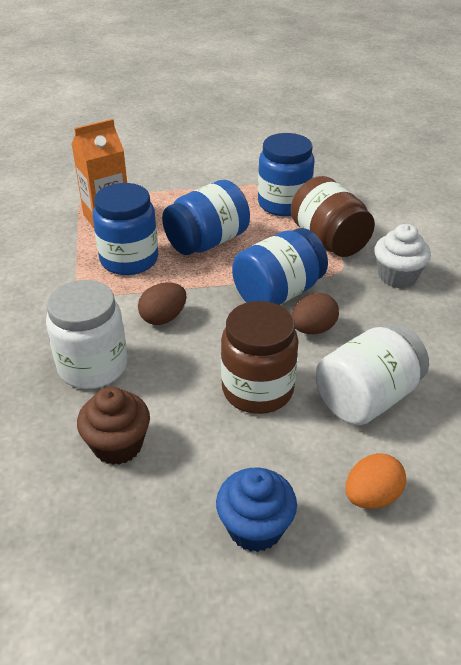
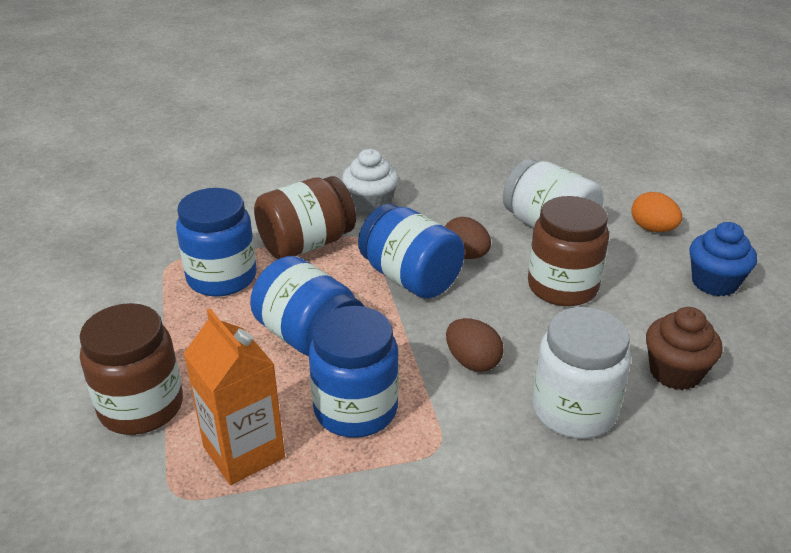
camera: 95 degrees left, 5 degrees down
none -> brown jar [80,303,183,435]

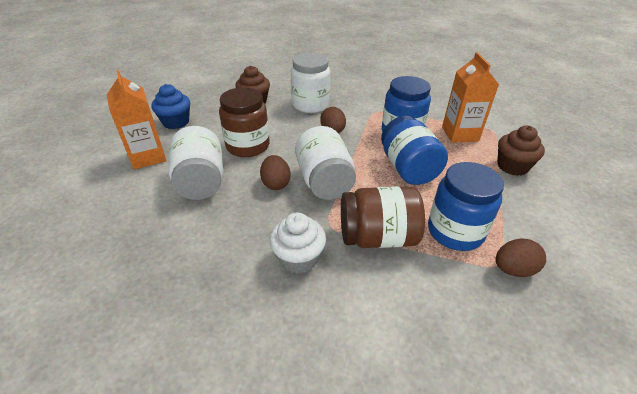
camera: 150 degrees left, 5 degrees up
brown jar [80,303,183,435] -> brown cupcake [497,126,545,176]
blue jar [358,204,465,299] -> white jar [295,126,356,200]
orange egg [631,192,682,232] -> orange carton [107,70,166,169]
none -> brown egg [496,238,546,277]

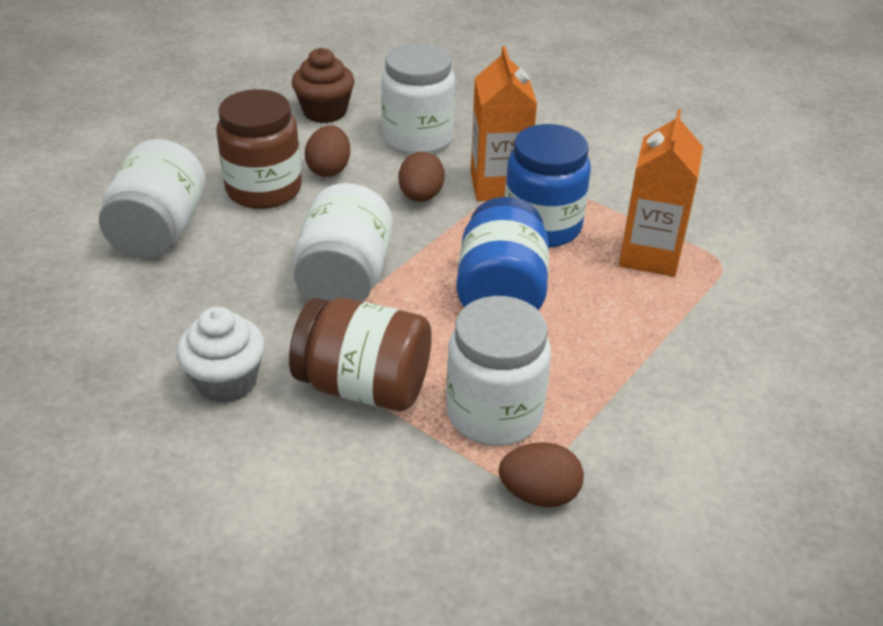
camera: 20 degrees right, 0 degrees up
orange carton [107,70,166,169] -> orange carton moved to [471,46,537,201]
blue cupcake [152,84,190,129] -> none
brown egg [260,155,291,190] -> brown egg moved to [305,125,350,177]
blue jar [428,162,504,251] -> white jar [446,296,551,446]
brown cupcake [497,126,545,176] -> none

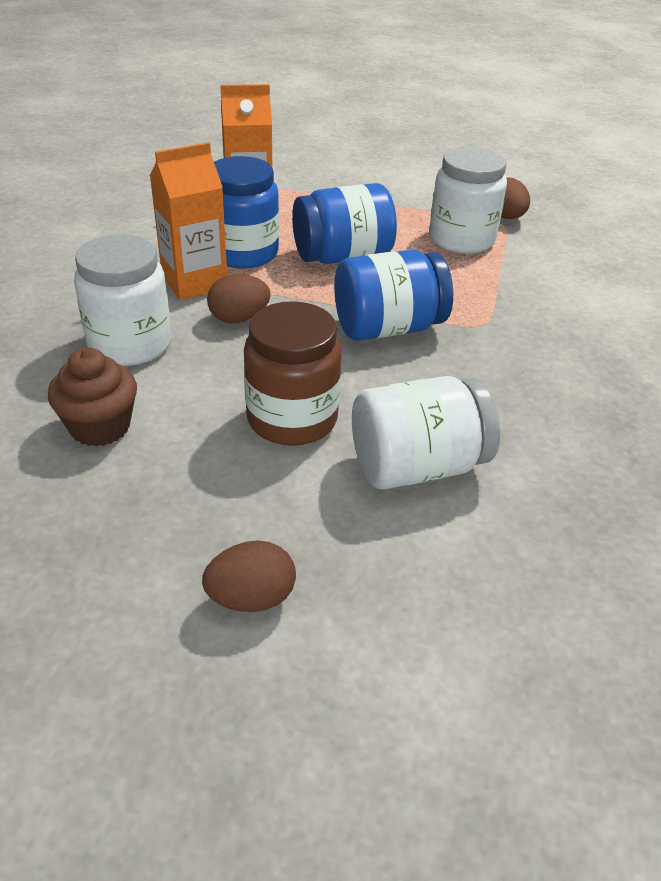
camera: 115 degrees left, 0 degrees up
white cupcake [176,307,265,403] -> none
brown jar [289,298,432,411] -> none
white jar [294,183,393,302] -> blue jar [334,250,453,341]
brown egg [305,125,350,177] -> brown egg moved to [202,540,296,612]

